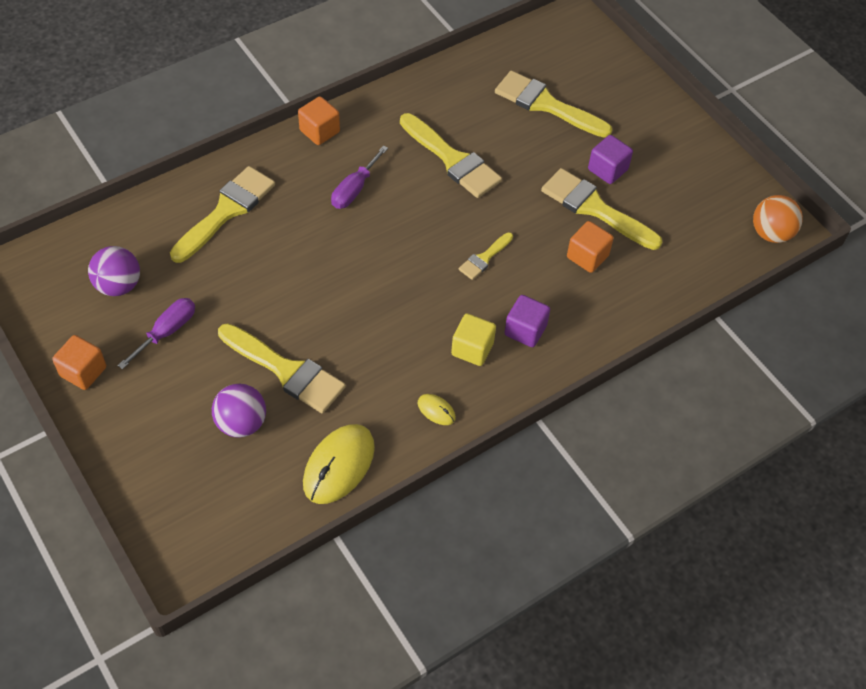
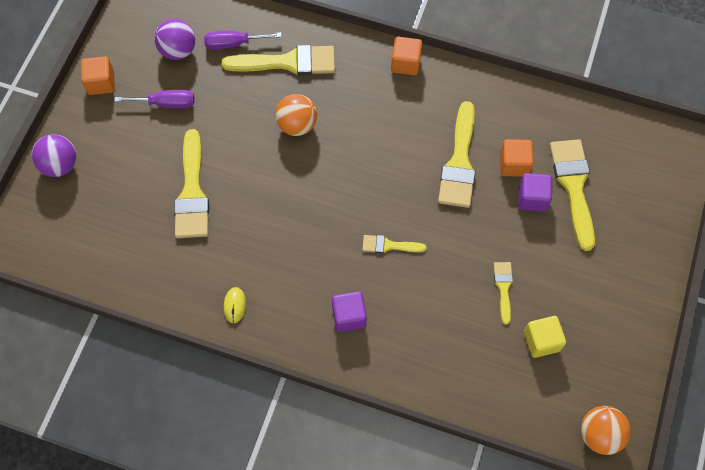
camera: 55 degrees right, 10 degrees up
purple ball [212,384,266,438] -> purple ball moved to [32,134,76,177]
yellow mouse [303,424,375,504] -> none
purple screwdriver [331,145,388,209] -> purple screwdriver moved to [204,31,282,50]
yellow cube [451,314,496,366] -> yellow cube moved to [524,316,566,358]
yellow brush [541,168,662,250] -> yellow brush [494,262,513,325], size x0.52
orange cube [567,221,614,273] -> orange cube moved to [500,139,533,177]
purple cube [588,135,633,184] -> purple cube moved to [518,173,552,212]
none -> orange ball [275,94,317,136]

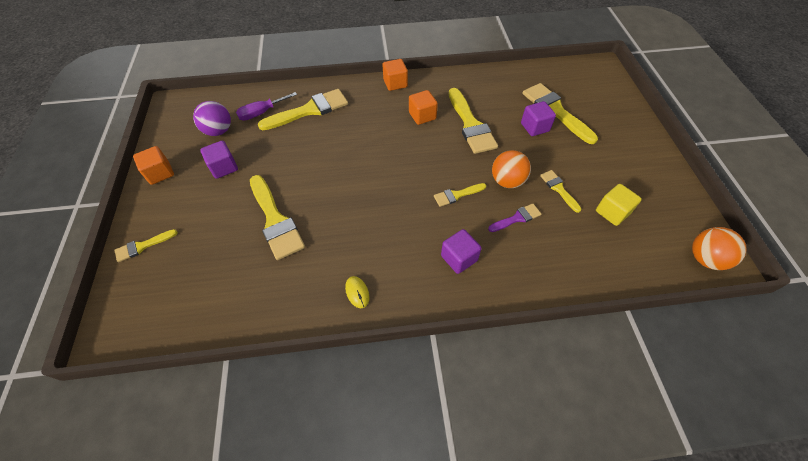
camera: 25 degrees left, 10 degrees down
purple ball [32,134,76,177] -> yellow brush [114,229,178,262]
purple screwdriver [114,90,195,108] -> purple cube [200,141,238,179]
orange ball [275,94,317,136] -> orange ball moved to [492,150,531,188]
orange cube [500,139,533,177] -> orange cube moved to [409,90,438,125]
none -> purple brush [488,203,541,232]

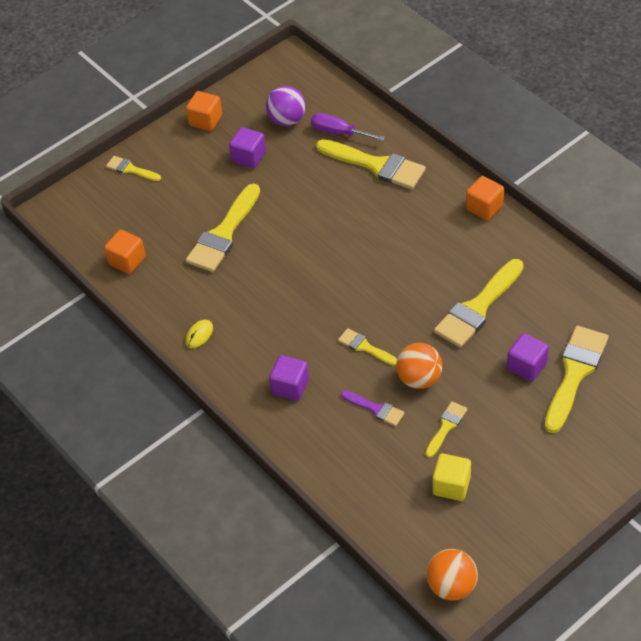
camera: 60 degrees right, 5 degrees down
orange cube [409,90,438,125] -> orange cube moved to [104,230,146,274]

